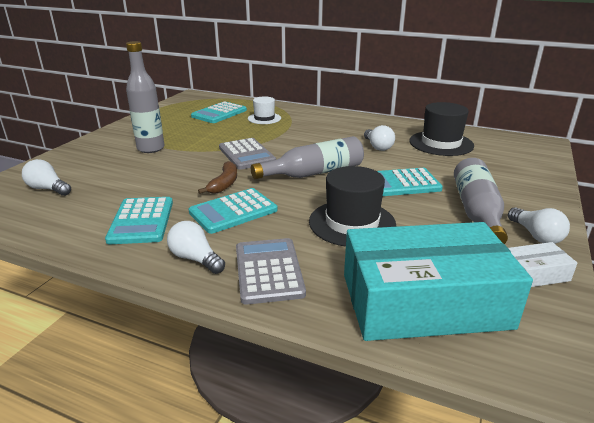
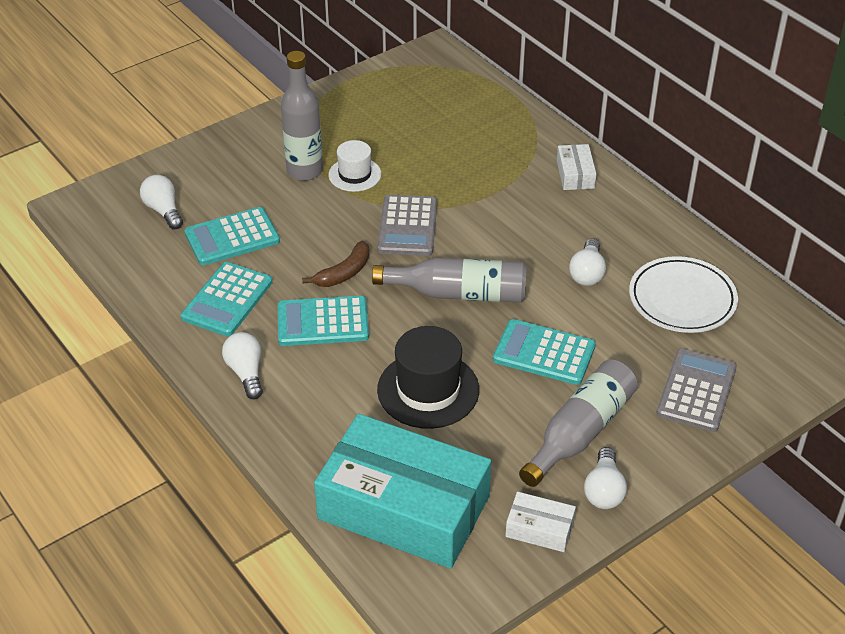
camera: 30 degrees right, 15 degrees up
turquoise calculator [191,101,247,123] -> turquoise calculator moved to [184,207,280,265]
grey calculator [236,238,306,305] -> grey calculator moved to [656,348,737,432]
white hat [248,96,281,124] -> white hat moved to [329,140,381,192]
black hat [409,102,474,156] -> white plate [629,256,738,333]
none -> white box [557,144,596,190]

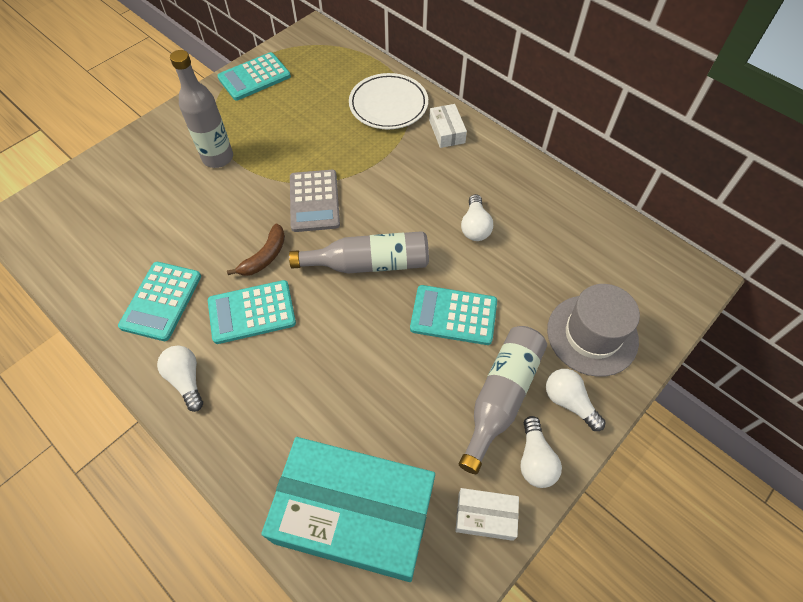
camera: 10 degrees left, 15 degrees up
white light bulb [140,175,183,230] -> white light bulb moved to [546,369,606,431]
turquoise calculator [184,207,280,265] -> turquoise calculator moved to [217,52,291,101]
white hat [329,140,381,192] -> none
black hat [377,326,479,429] -> none
white plate [629,256,738,333] -> white plate moved to [349,73,428,129]
grey calculator [656,348,737,432] -> grey hat [547,284,640,377]

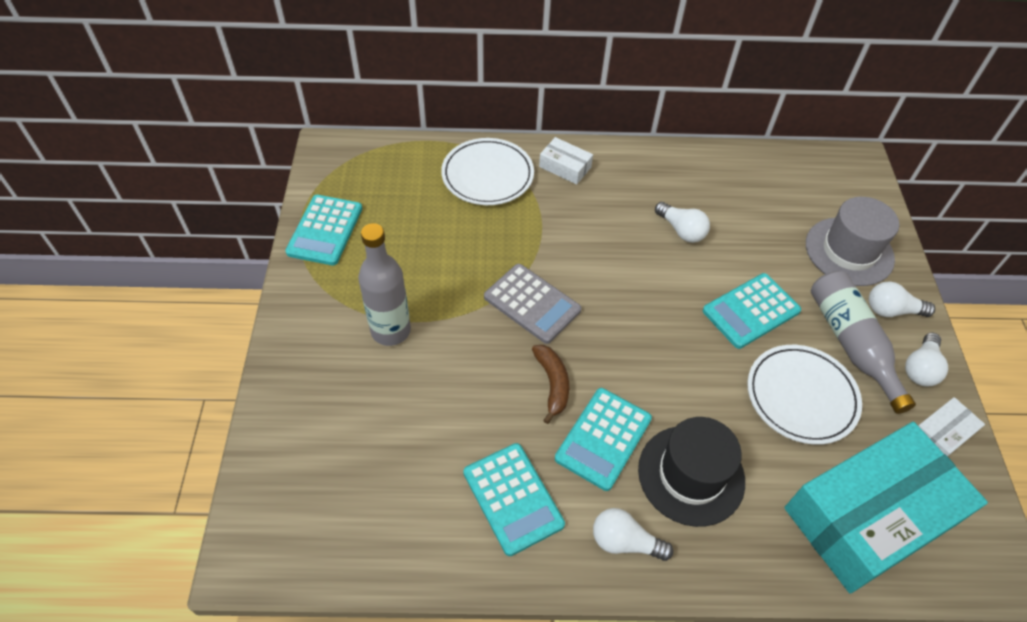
camera: 45 degrees left, 5 degrees down
grey bottle [289,231,429,274] -> none
white light bulb [520,416,562,488] -> white light bulb turned 75 degrees clockwise [905,333,949,387]
none -> black hat [638,417,745,527]
none -> white plate [747,345,862,445]

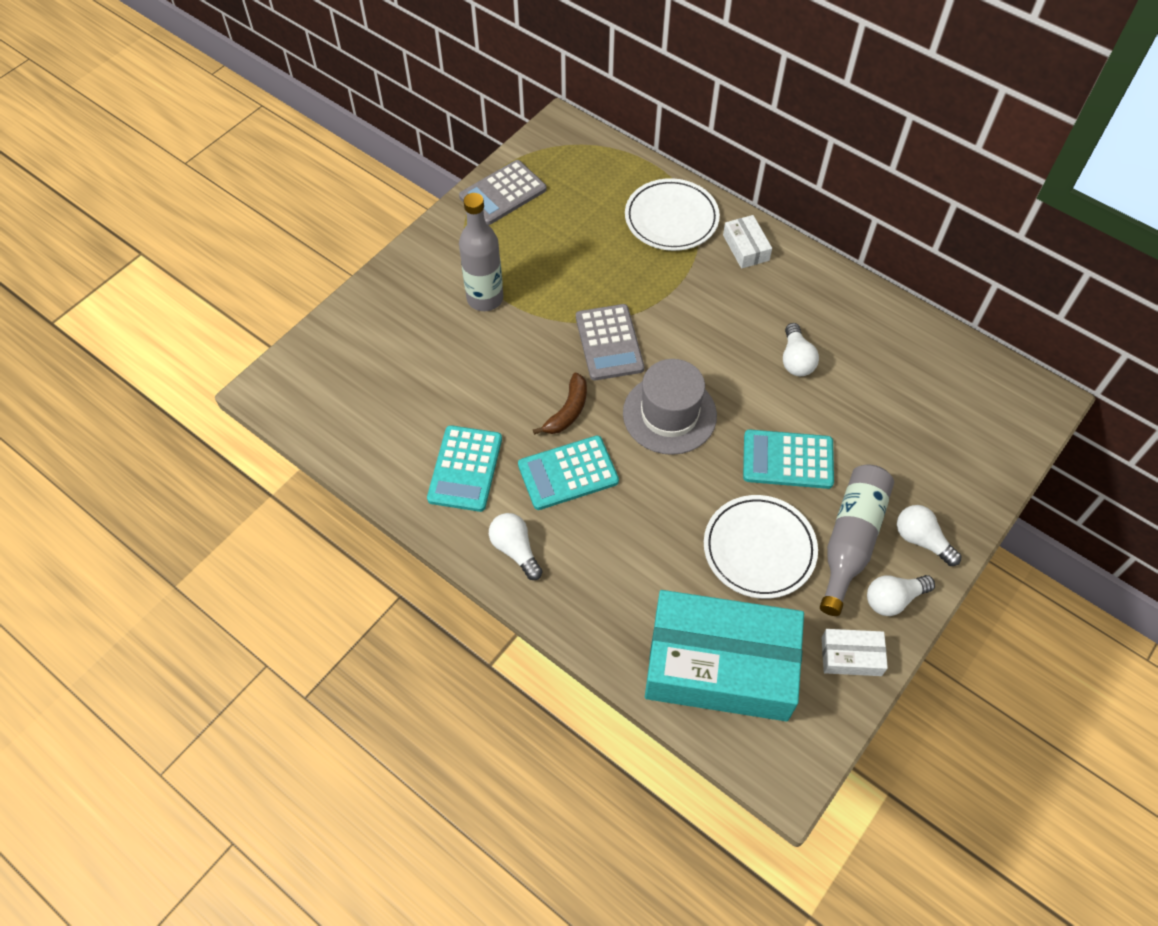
camera: 40 degrees right, 5 degrees up
turquoise calculator [285,195,362,266] -> grey calculator [459,160,547,225]
black hat [638,417,745,527] -> none
grey hat [806,197,899,286] -> grey hat moved to [623,359,717,455]

